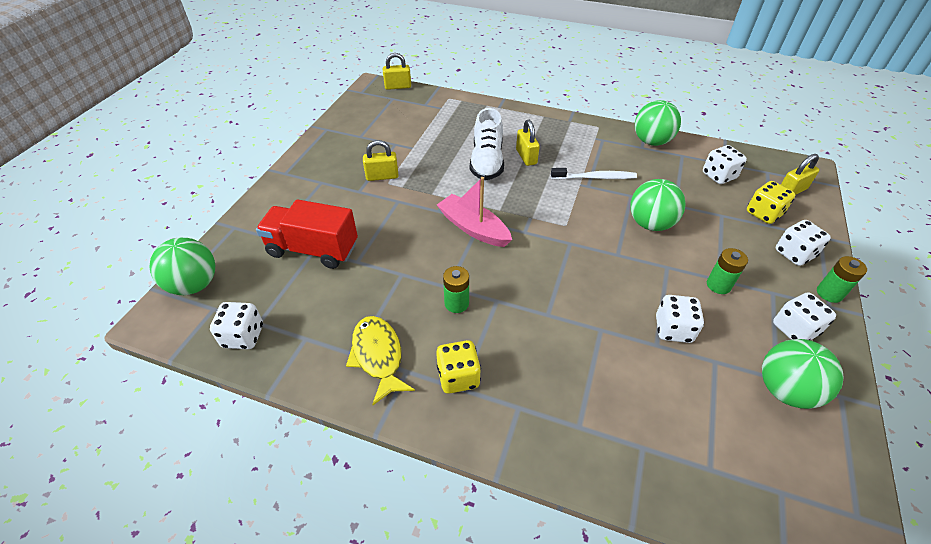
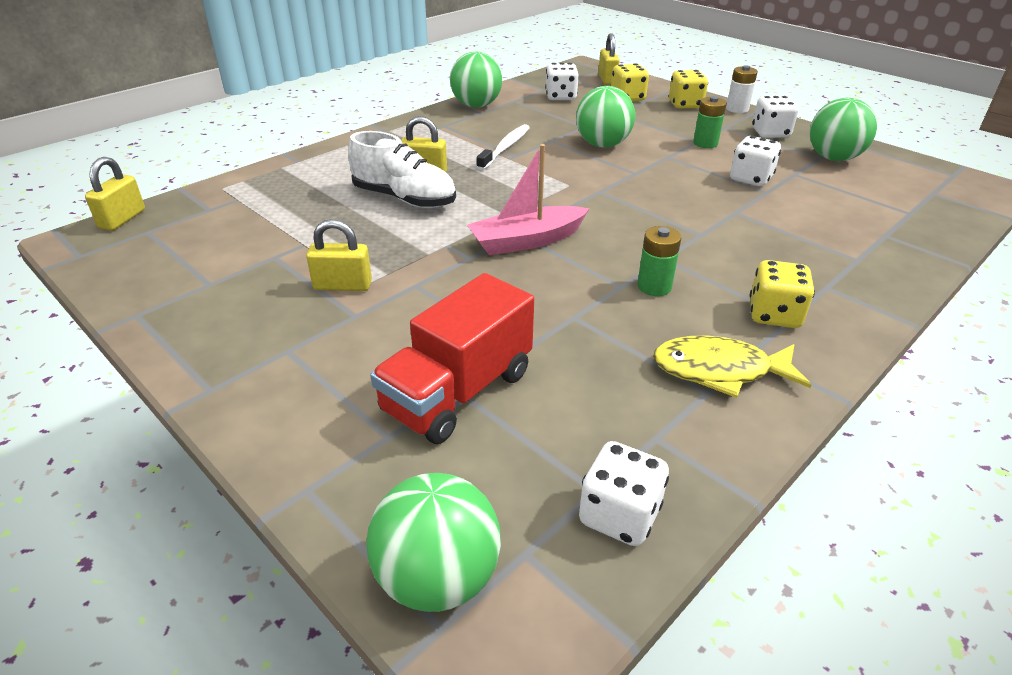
camera: 65 degrees left, 10 degrees down
yellow padlock [363,140,399,181] -> yellow padlock turned 75 degrees clockwise [306,219,372,291]
white dice [776,220,831,266] -> yellow dice [669,70,708,109]
green battery [817,256,867,303] -> white battery [726,65,758,113]

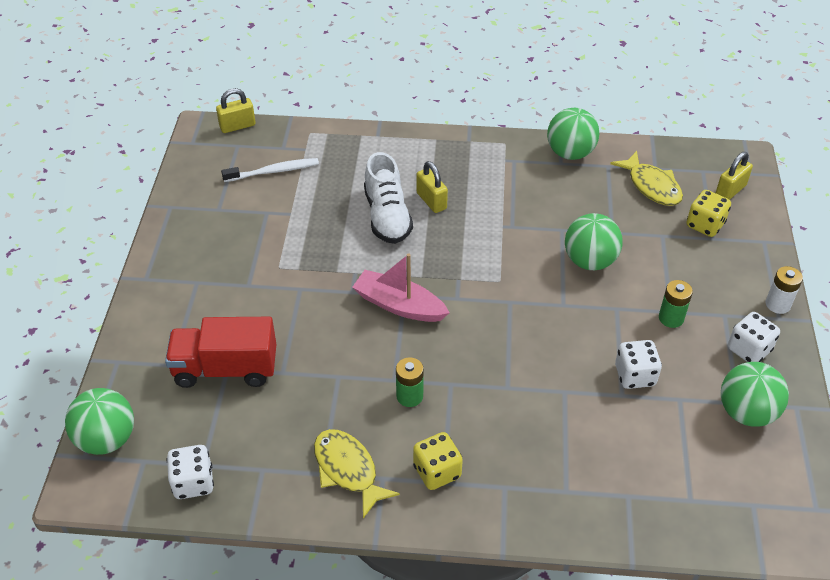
camera: 50 degrees right, 10 degrees up
yellow padlock [306,219,372,291] -> none
white toothbrush [476,124,530,170] -> white toothbrush moved to [221,158,319,182]
white dice [545,63,579,100] -> yellow fish [610,151,683,206]
yellow dice [669,70,708,109] -> none

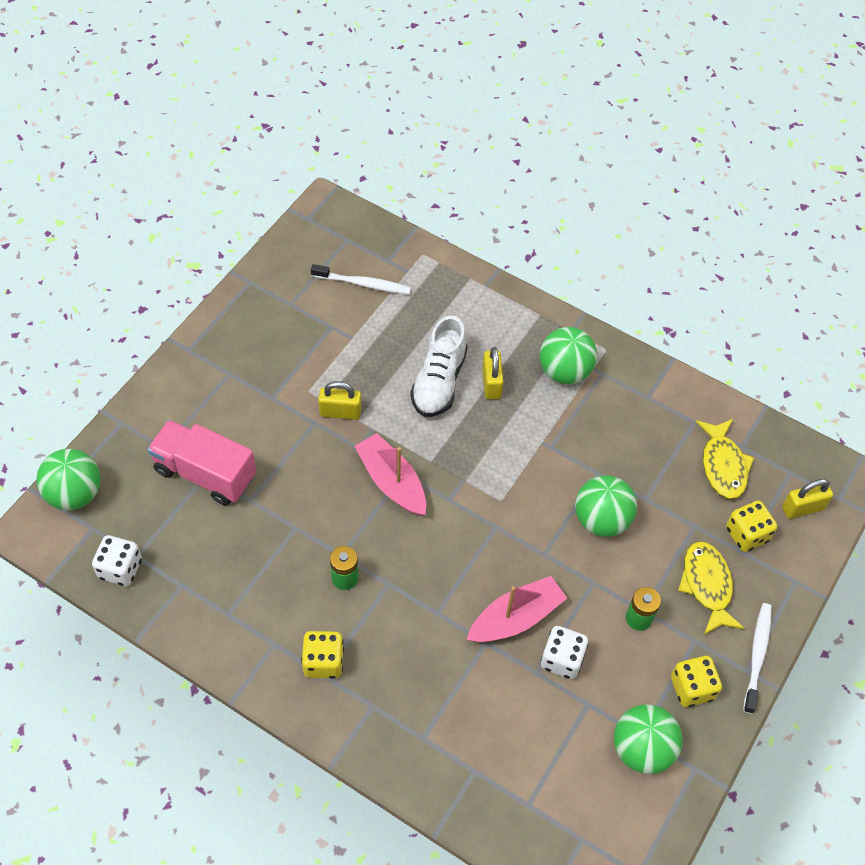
camera: 25 degrees right, 10 degrees up
red truck [165,317,276,388] -> pink truck [147,420,256,505]
yellow padlock [216,88,256,133] -> yellow padlock moved to [318,381,362,420]
yellow fish [314,429,400,518] -> yellow fish moved to [678,541,744,635]
green ball [547,108,599,160] -> green ball moved to [540,327,597,384]
white dice [728,312,780,362] -> yellow dice [671,656,722,707]
white battery [766,266,803,314] -> white toothbrush [743,603,772,714]
none -> pink boat [467,576,567,642]

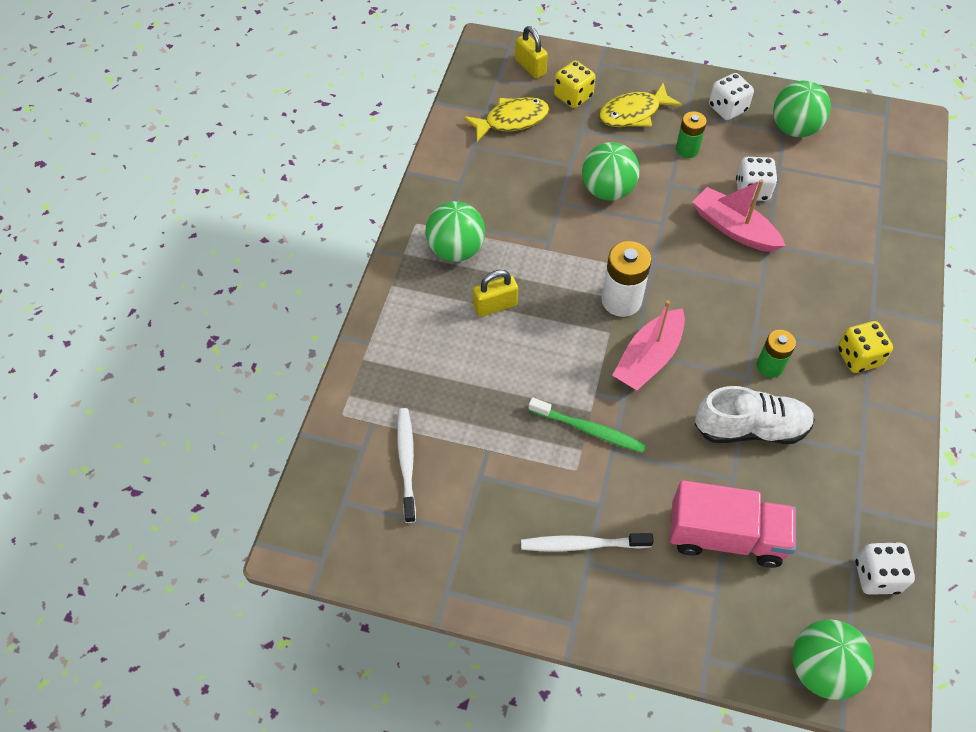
camera: 105 degrees left, 0 degrees up
pink truck [147,420,256,505] -> pink truck turned 90 degrees counterclockwise [670,480,796,568]
yellow padlock [318,381,362,420] -> green toothbrush [529,397,646,453]
white shoe [410,316,468,417] -> white shoe moved to [695,386,815,444]
yellow dice [671,656,722,707] -> white dice [709,73,754,120]
white toothbrush [743,603,772,714] -> white toothbrush moved to [521,533,654,551]
none -> white battery [601,241,652,317]

